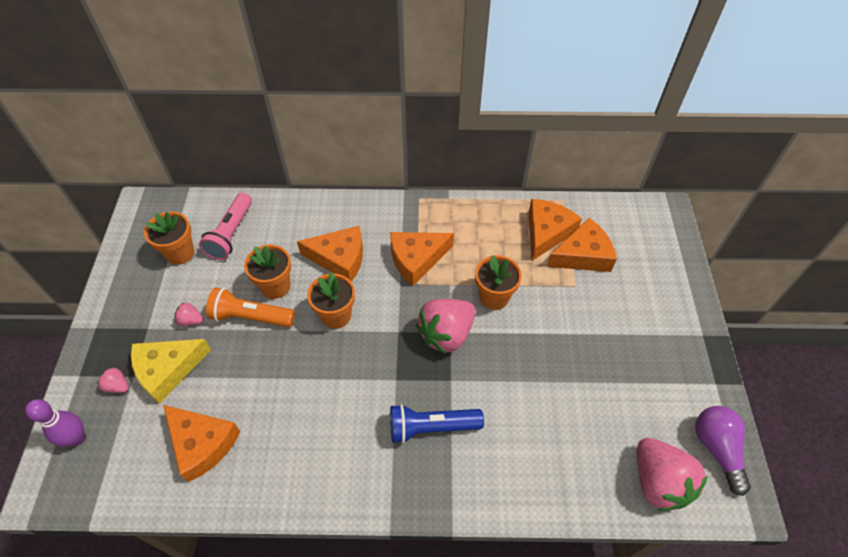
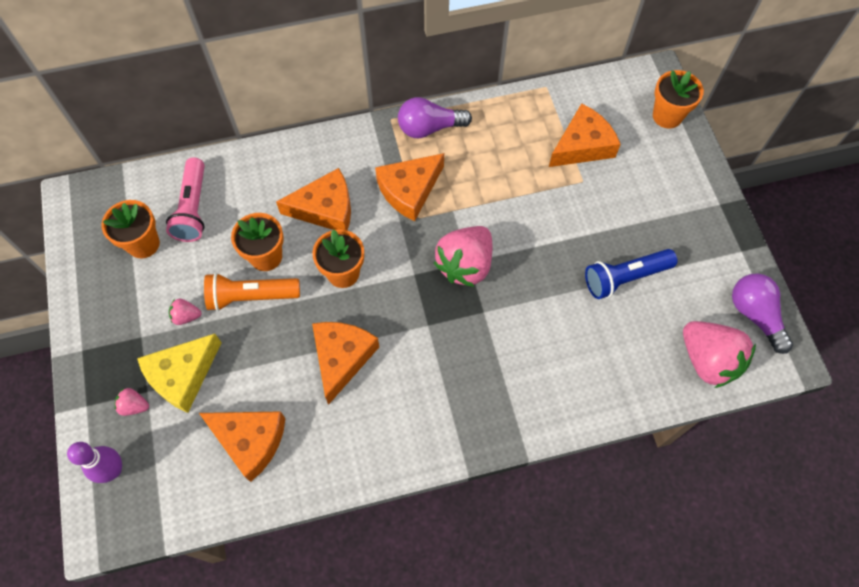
camera: 15 degrees left, 10 degrees up
blue flashlight [390,404,484,444] -> blue flashlight moved to [585,249,678,299]
orange flower pot [475,255,522,310] -> orange flower pot moved to [653,70,704,128]
orange cheese [528,199,582,261] -> orange cheese moved to [312,322,379,405]
none -> purple light bulb [398,97,472,138]

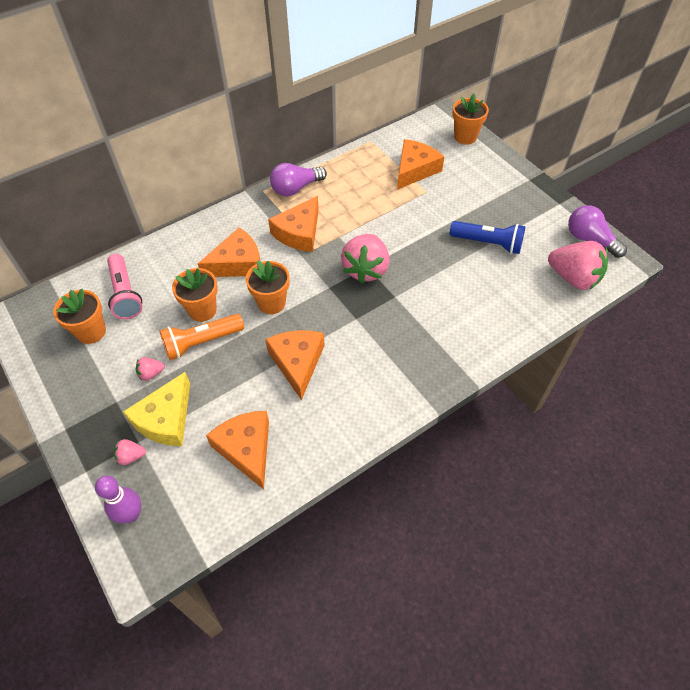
camera: 20 degrees left, 10 degrees down
orange cheese [199,411,285,482] -> orange cheese turned 120 degrees counterclockwise [206,411,269,489]
blue flashlight [585,249,678,299] -> blue flashlight turned 120 degrees counterclockwise [450,221,526,254]

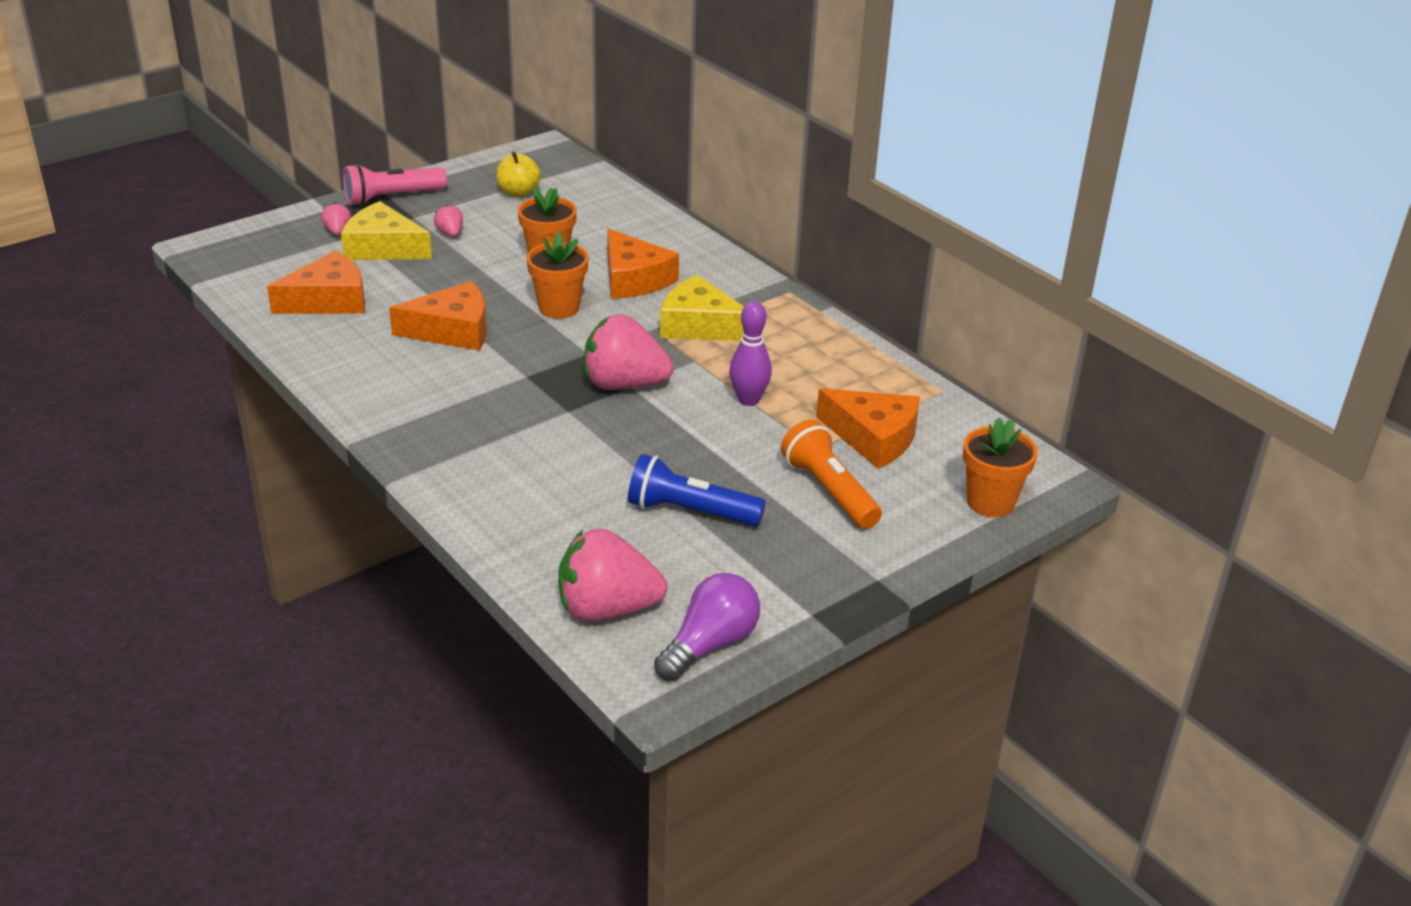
camera: 85 degrees right, 20 degrees down
orange flower pot [53,289,106,344] -> yellow apple [496,151,541,197]
purple bowling pin [95,476,141,524] -> purple bowling pin moved to [729,301,772,406]
pink flashlight [107,254,142,319] -> pink flashlight moved to [343,164,447,206]
orange flashlight [160,314,244,360] -> orange flashlight moved to [781,420,882,529]
orange cheese [268,196,319,252] -> yellow cheese [660,275,744,341]
purple light bulb [270,163,327,197] -> none
blue flashlight [450,221,526,254] -> blue flashlight turned 90 degrees clockwise [628,454,766,527]
pink strawberry [548,241,608,290] -> pink strawberry turned 60 degrees clockwise [558,528,667,622]

